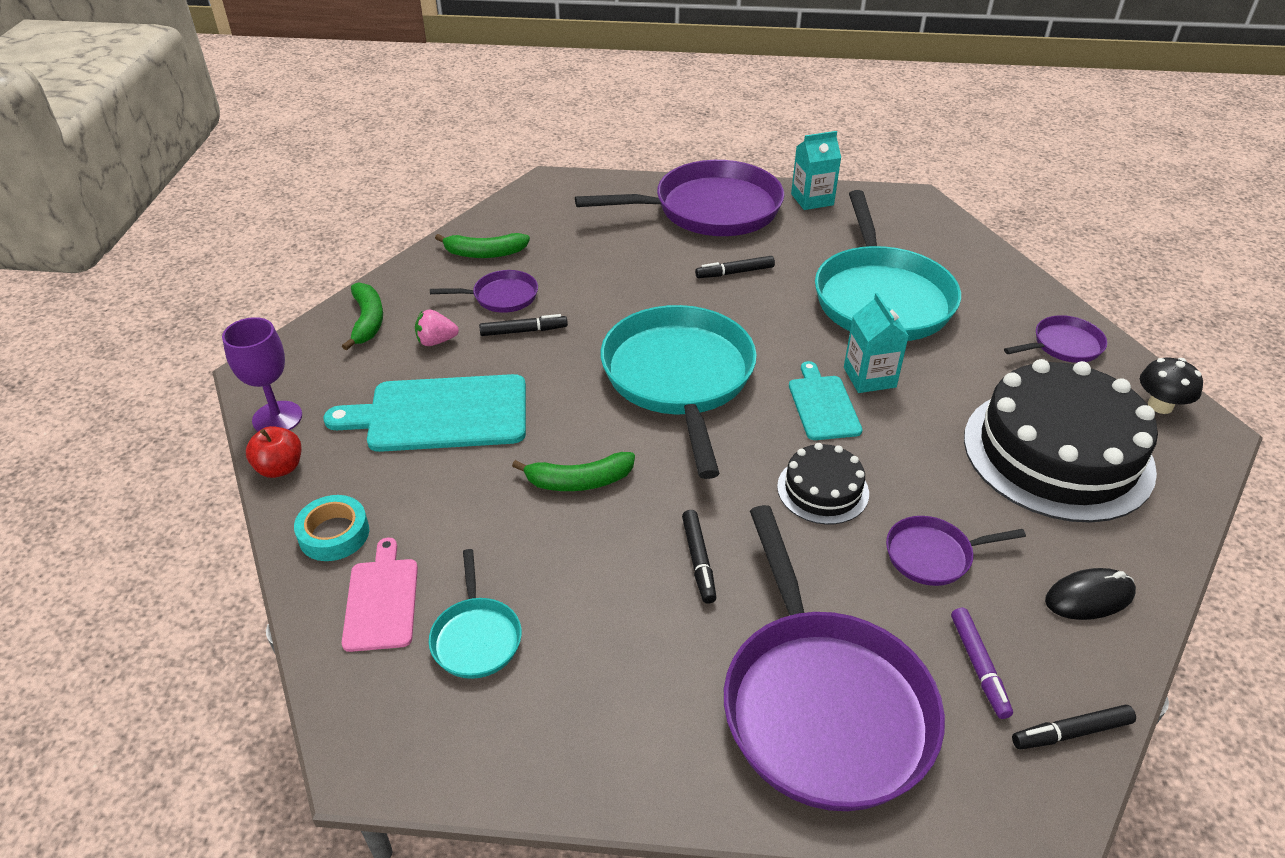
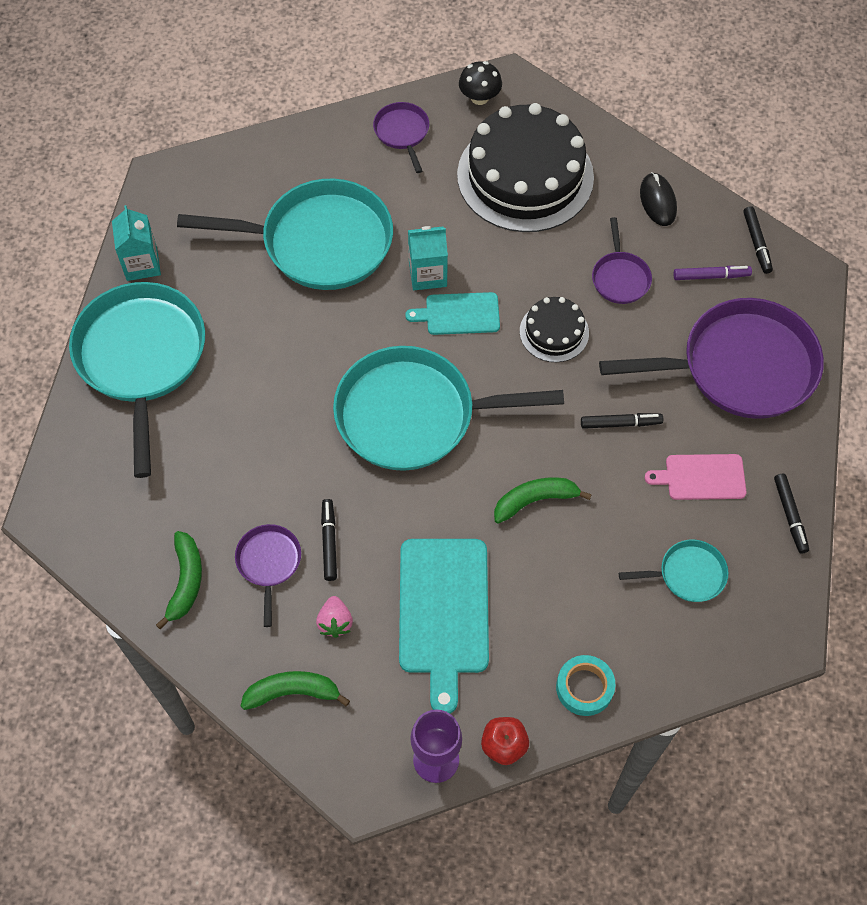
camera: 85 degrees left, 20 degrees up
pink cutting board [342,538,418,652] -> pink cutting board moved to [645,454,747,500]
green banana [512,452,635,491] -> green banana turned 105 degrees counterclockwise [494,477,592,524]
purple pan [575,160,785,236] -> turquoise pan [69,282,205,478]
black marker [695,256,775,278] -> black marker moved to [774,474,809,554]

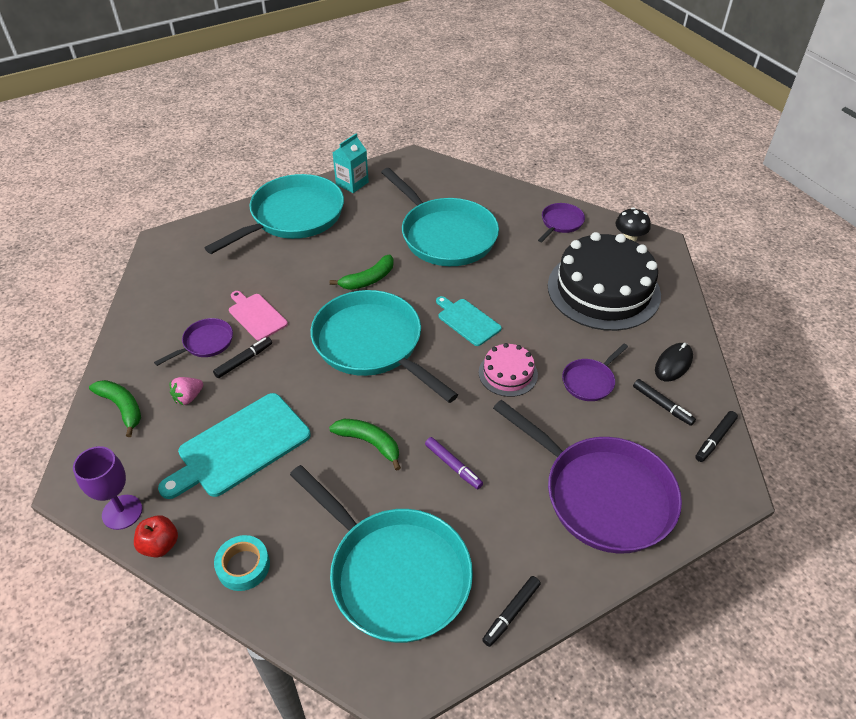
camera: 50 degrees right, 15 degrees down
green banana [156,531,202,629] -> green banana moved to [330,255,394,290]
turquoise carton [408,226,448,290] -> none
black cake [520,297,589,362] -> pink cake [479,343,538,397]
black marker [581,413,663,429] -> black marker moved to [633,379,696,426]
turquoise pan [619,540,728,602] -> turquoise pan [290,465,473,643], size x2.19
pink cutting board [645,454,747,500] -> pink cutting board moved to [229,291,288,341]
purple marker [674,266,752,280] -> purple marker moved to [425,437,483,489]

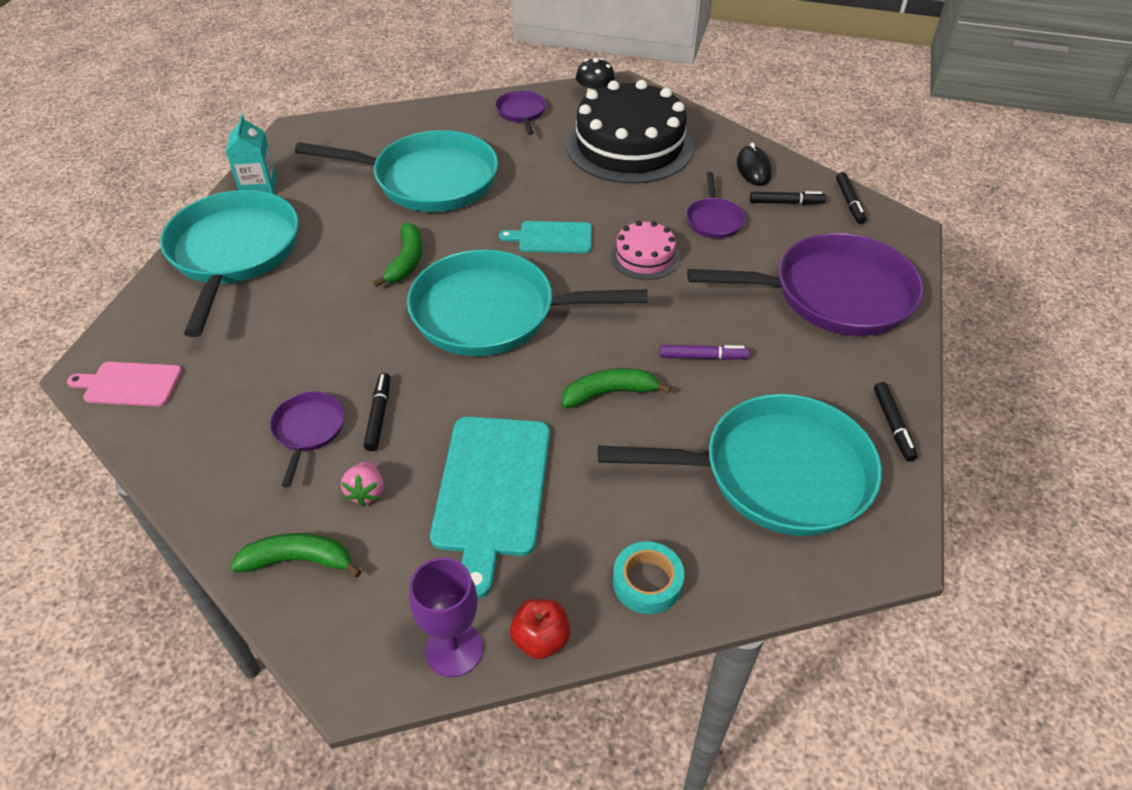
camera: 45 degrees left, 0 degrees up
pink cutting board [229,291,288,341] -> pink cutting board moved to [67,362,182,407]

